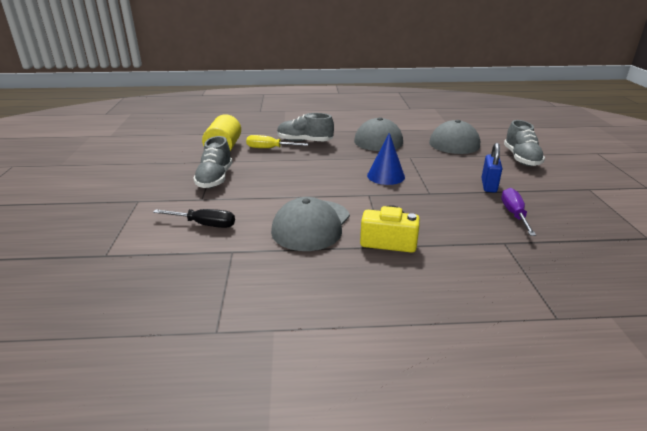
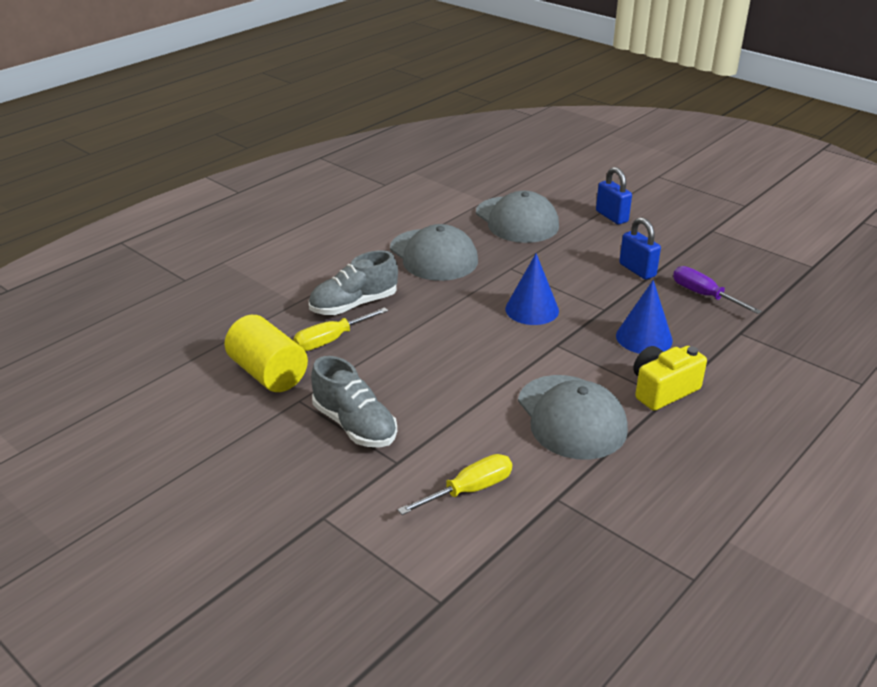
camera: 45 degrees left, 5 degrees up
black screwdriver [153,209,235,228] -> yellow screwdriver [398,454,512,515]
grey shoe [504,120,545,166] -> blue padlock [596,167,632,224]
none -> blue cone [616,280,673,354]

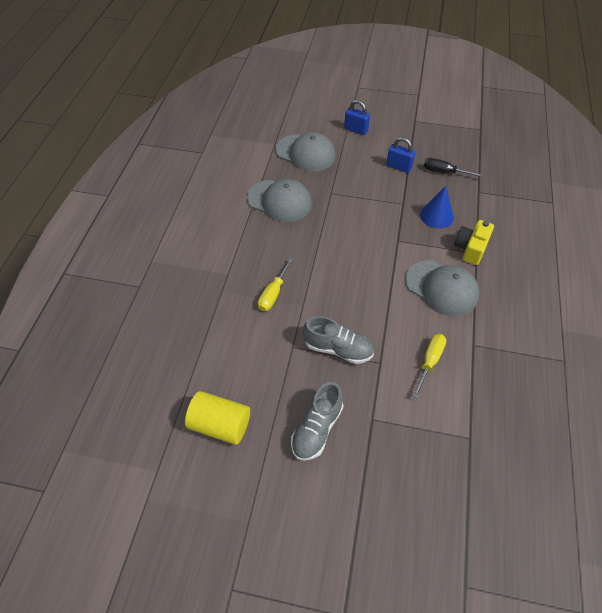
camera: 30 degrees left, 20 degrees up
yellow cylinder [225,315,308,392] -> yellow cylinder moved to [185,391,250,445]
grey shoe [309,250,398,315] -> grey shoe moved to [291,382,343,461]
blue cone [505,254,559,325] -> none
purple screwdriver [673,266,762,314] -> black screwdriver [424,158,484,177]

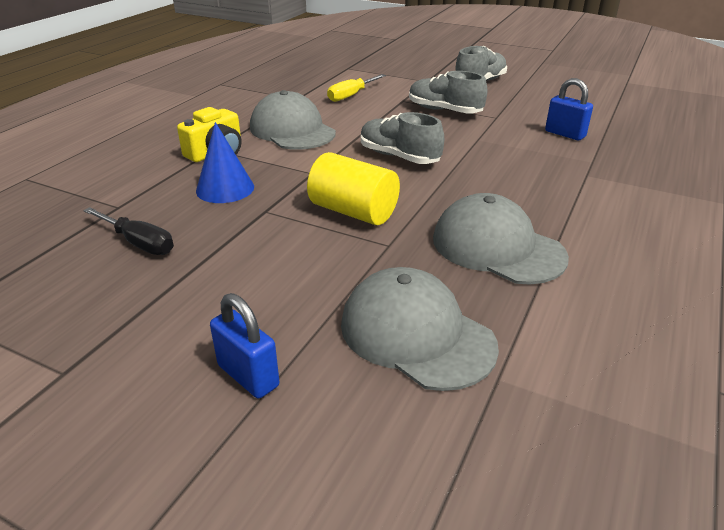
camera: 165 degrees left, 20 degrees down
yellow cylinder [185,391,250,445] -> yellow cylinder moved to [307,152,400,225]
yellow screwdriver [258,257,294,311] -> none
blue padlock [386,137,415,173] -> blue padlock moved to [545,78,593,140]
none -> grey shoe [361,112,444,164]

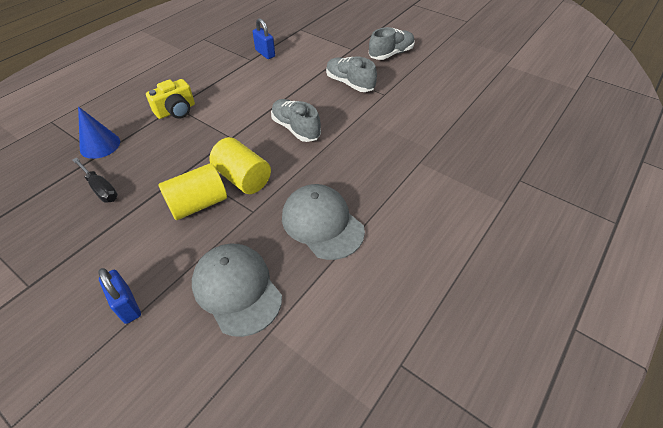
camera: 10 degrees right, 15 degrees up
blue cone [196,122,254,203] -> blue cone moved to [78,107,120,159]
grey cap [250,90,336,150] -> none
yellow screwdriver [327,74,386,102] -> none
blue padlock [545,78,593,140] -> blue padlock moved to [253,18,275,59]
none -> yellow cylinder [158,163,227,220]

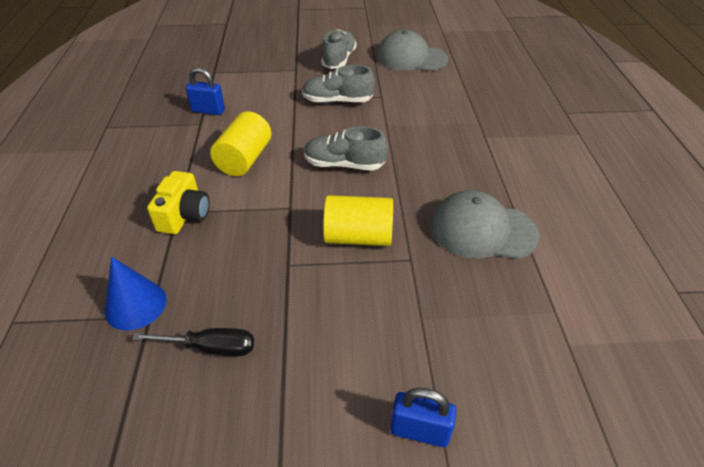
camera: 40 degrees left, 5 degrees down
yellow cylinder [158,163,227,220] -> yellow cylinder moved to [210,111,271,176]
grey cap [192,244,282,337] -> grey cap moved to [377,30,448,71]

